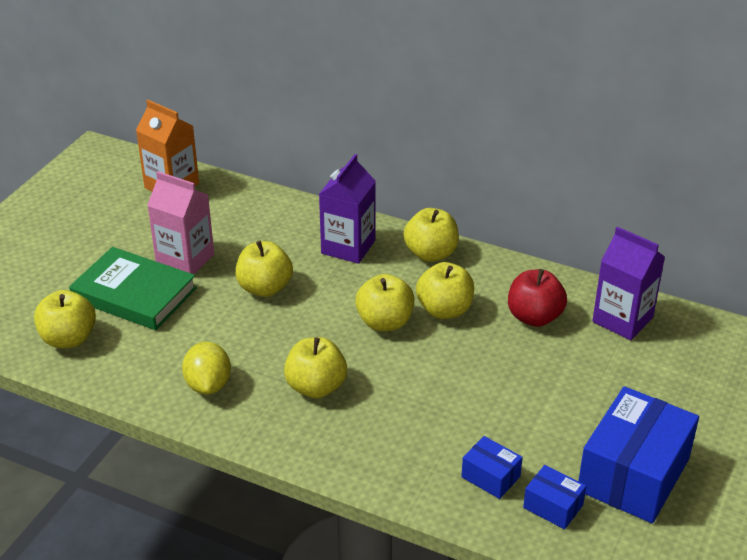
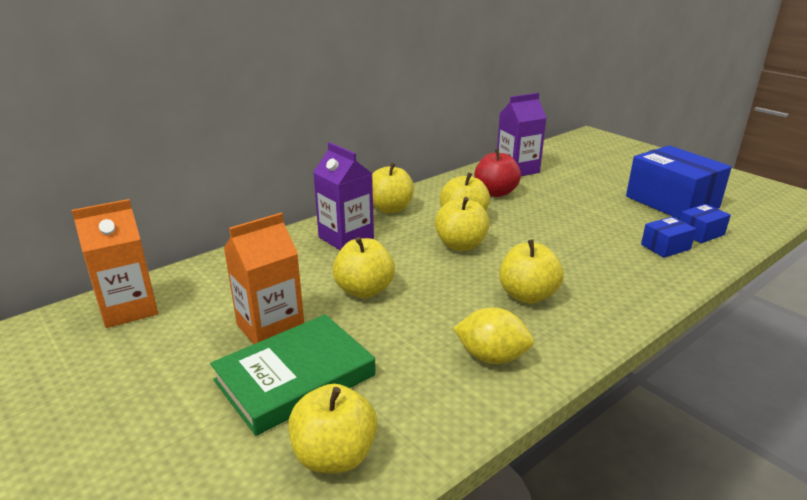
camera: 65 degrees left, 10 degrees down
pink carton [147,171,214,274] -> orange carton [224,213,304,344]

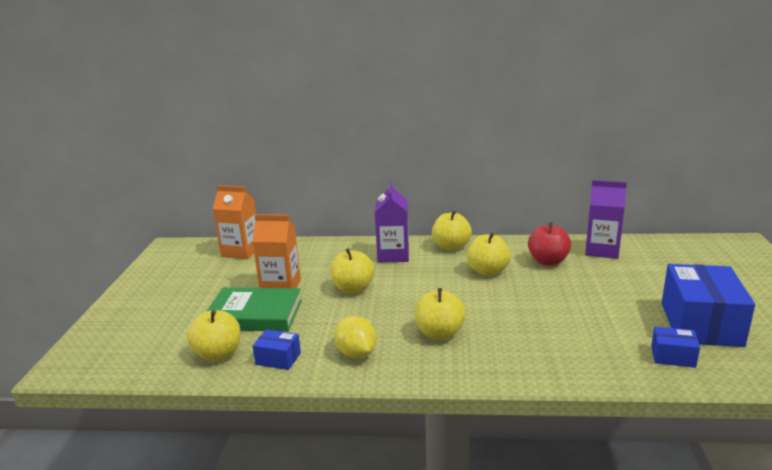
camera: 45 degrees right, 5 degrees down
yellow apple [435,197,490,251] -> none
blue box [641,216,696,258] -> blue box moved to [253,330,301,370]

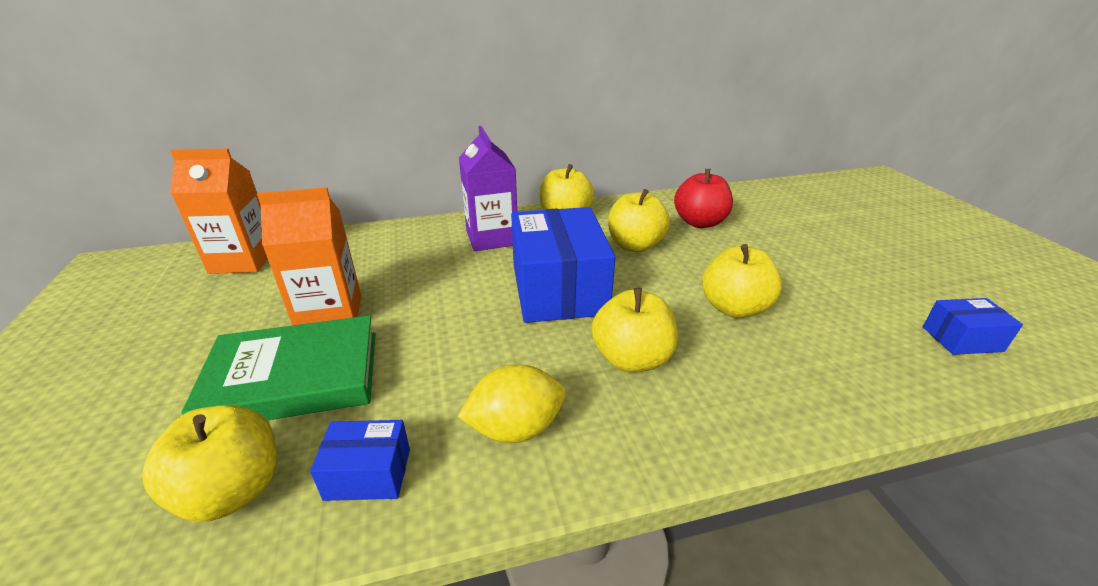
camera: 20 degrees left, 10 degrees up
yellow apple [330,248,374,293] -> yellow apple moved to [702,244,782,318]
yellow lemon [334,316,377,359] -> yellow lemon turned 60 degrees counterclockwise [457,364,565,443]
purple carton [585,180,627,259] -> none
blue box [662,264,755,347] -> blue box moved to [511,207,615,323]

